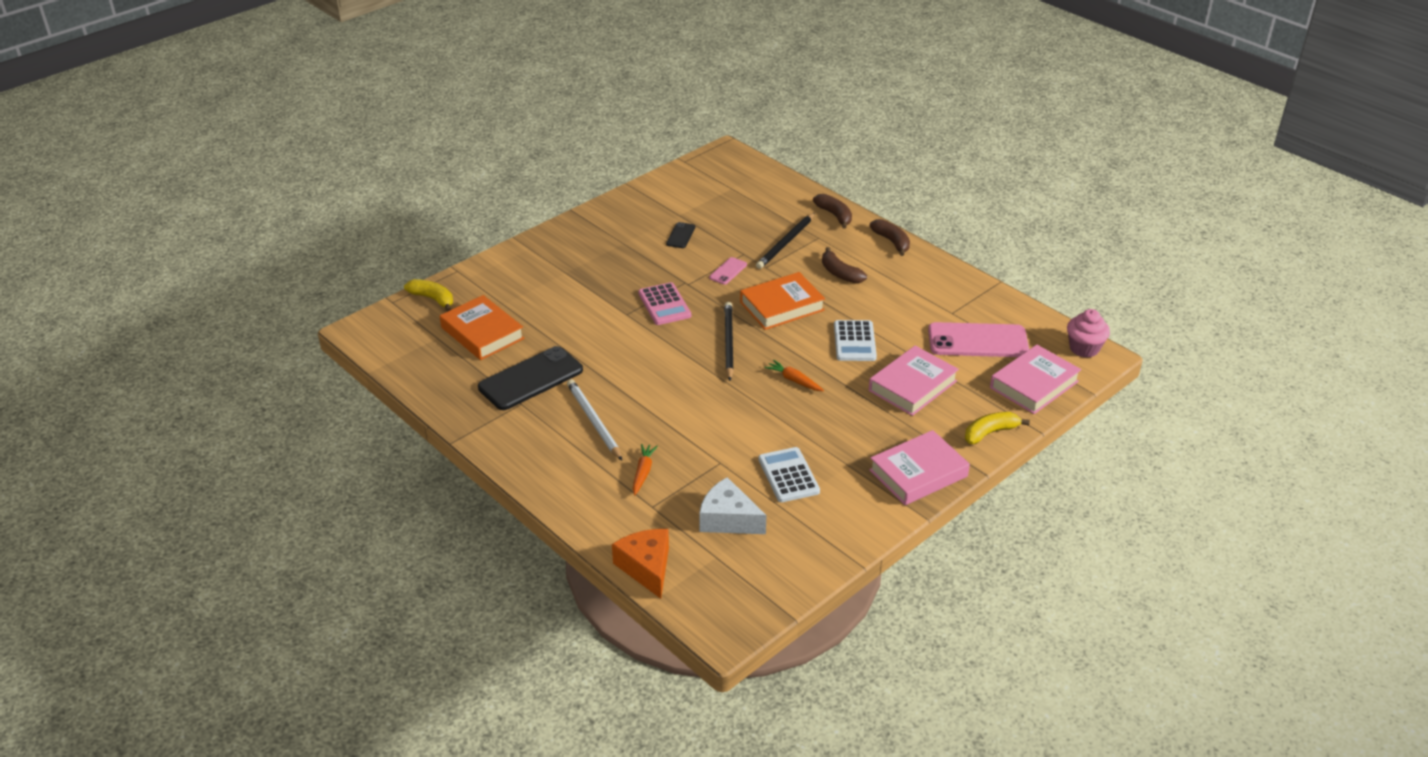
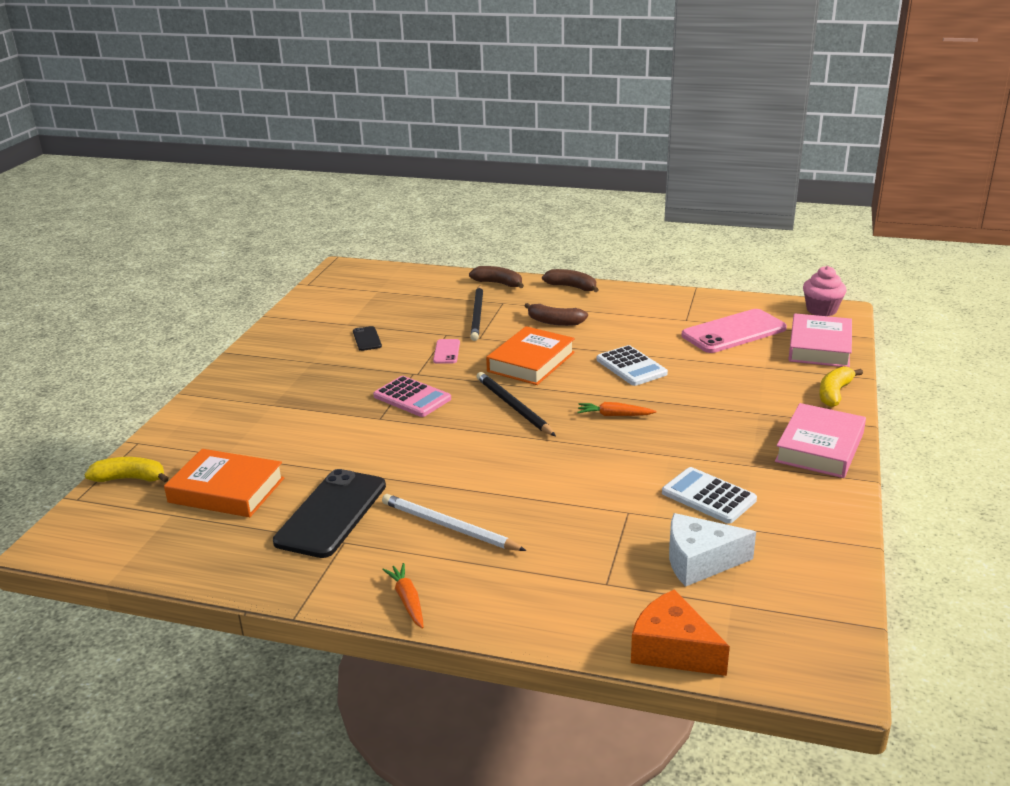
camera: 30 degrees left, 10 degrees down
orange carrot [633,444,658,495] -> orange carrot moved to [382,563,424,629]
pink book [869,346,959,416] -> none

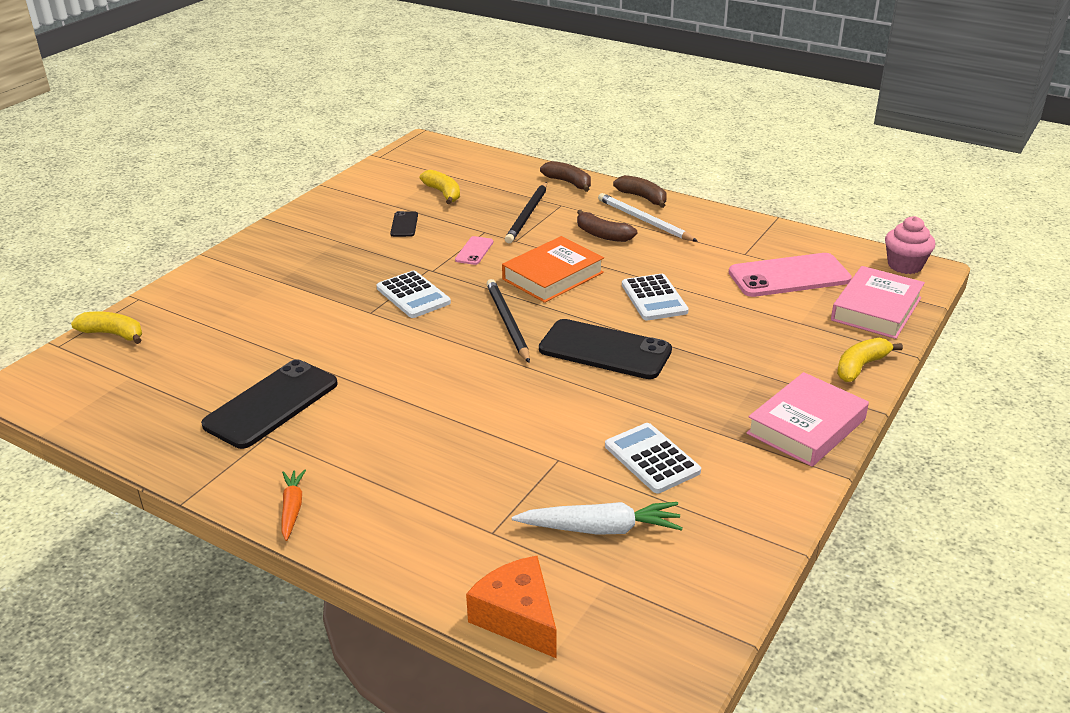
camera: 15 degrees right, 5 degrees up
orange book [164,449,284,517] -> none
pink calculator [373,376,451,417] -> white calculator [377,270,451,318]
white pencil [382,494,526,551] -> white pencil moved to [598,193,698,242]
orange carrot [578,402,656,416] -> black phone [539,319,672,379]
white cheese [669,513,756,587] -> white carrot [512,502,683,535]
none -> yellow banana [420,170,460,204]

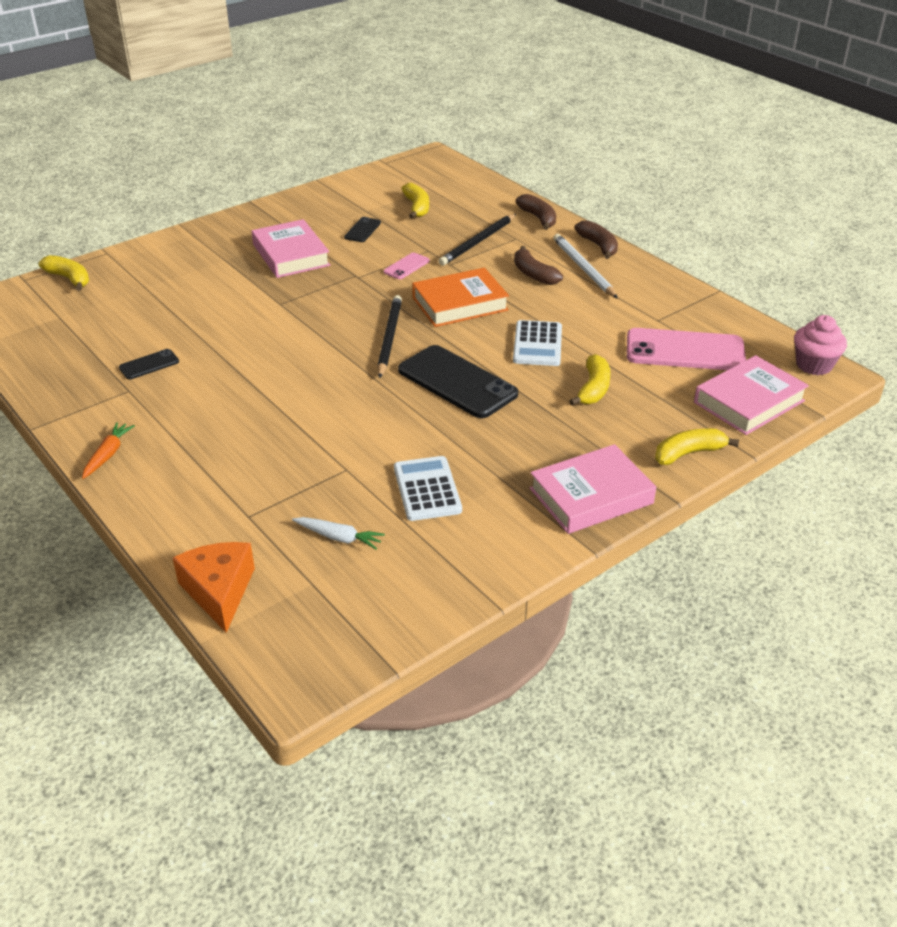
camera: 20 degrees right, 5 degrees up
black phone [201,359,338,449] -> black phone [119,349,179,379], size x0.47
white calculator [377,270,451,318] -> none
white carrot [512,502,683,535] -> white carrot [292,517,385,549], size x0.62
none -> pink book [252,219,330,278]
none -> yellow banana [569,354,611,406]

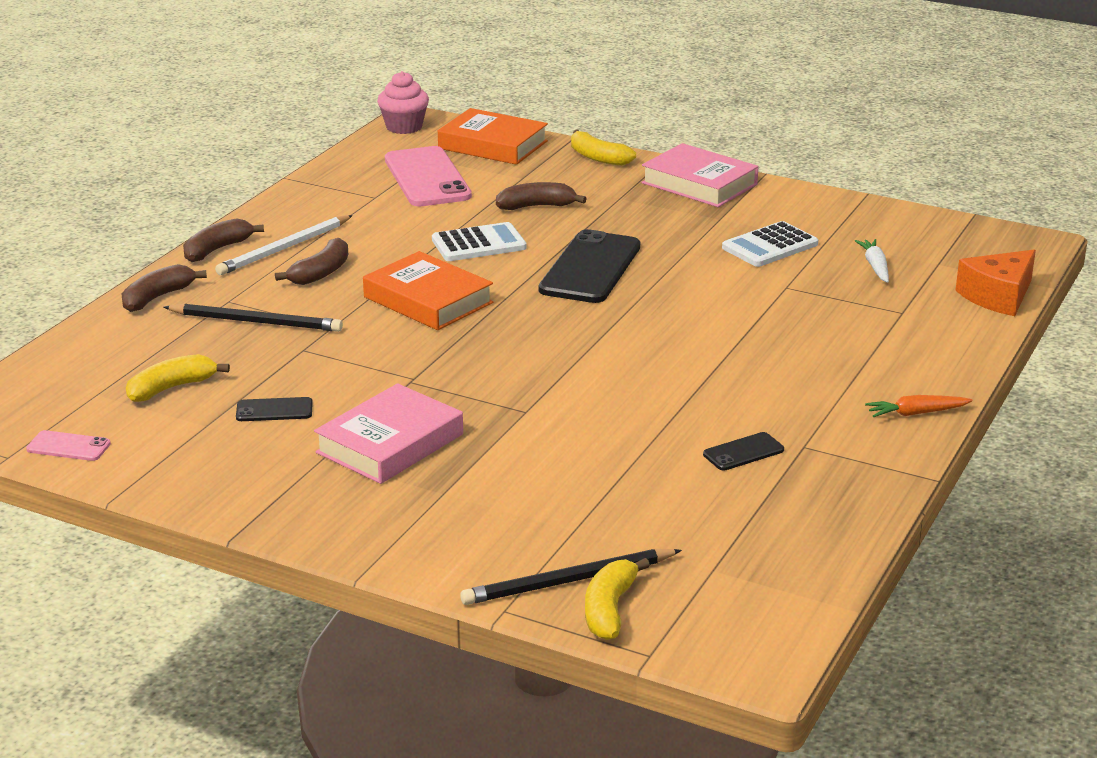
camera: 115 degrees left, 10 degrees down
black phone [119,349,179,379] -> black phone turned 60 degrees counterclockwise [703,432,784,470]
black pencil [377,295,402,378] -> black pencil moved to [460,549,682,605]
pink phone [384,253,430,279] -> pink phone moved to [26,430,111,461]
yellow banana [569,354,611,406] -> brown banana [496,182,587,210]
pink book [694,355,809,435] -> orange book [438,108,548,165]

